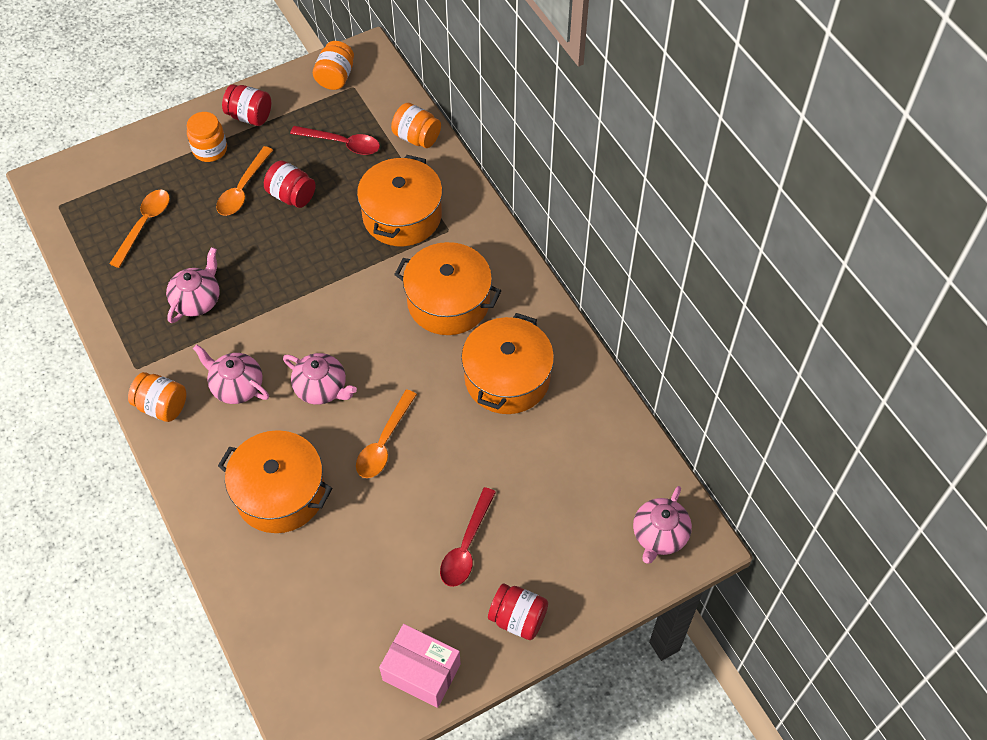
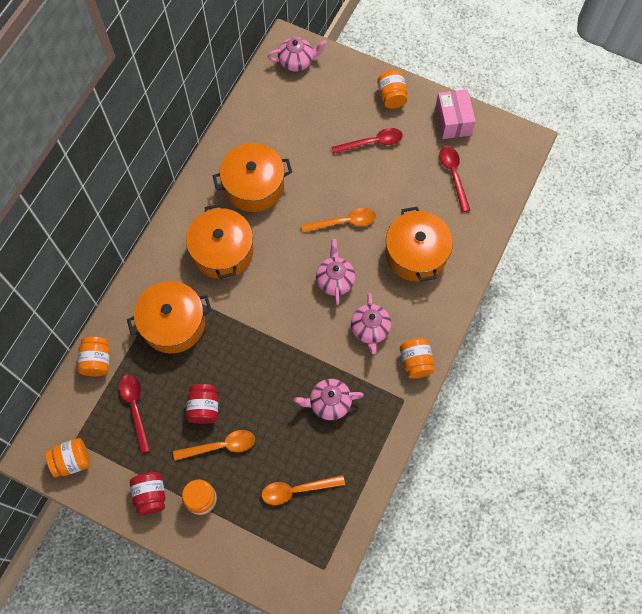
camera: 125 degrees left, 10 degrees up
red jar [488,583,548,640] -> orange jar [377,70,407,109]
none -> red spoon [439,146,470,212]

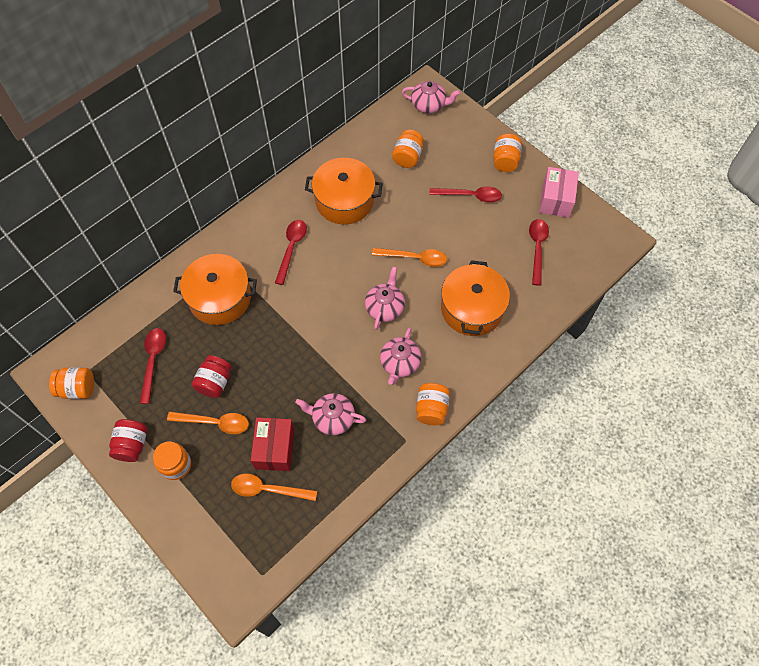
camera: 20 degrees right, 5 degrees down
orange jar [77,337,110,376] -> orange jar moved to [392,130,424,168]
orange pot [186,204,254,279] -> red spoon [275,220,307,285]
none -> red box [250,417,295,471]

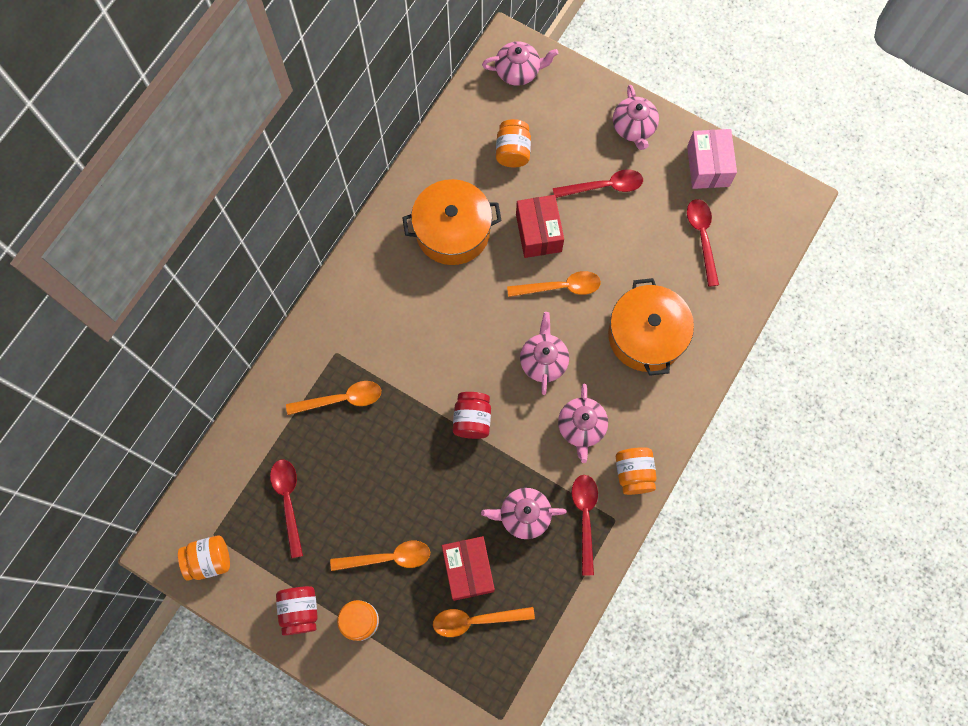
camera: 15 degrees left, 10 degrees up
orange pot [173,254,257,325] -> orange spoon [286,381,381,415]
red jar [192,355,232,398] -> red jar moved to [453,392,491,439]
red spoon [275,220,307,285] -> red spoon moved to [572,475,598,575]
orange jar [493,134,522,172] -> pink teapot [613,85,659,150]
none -> red box [516,195,564,258]

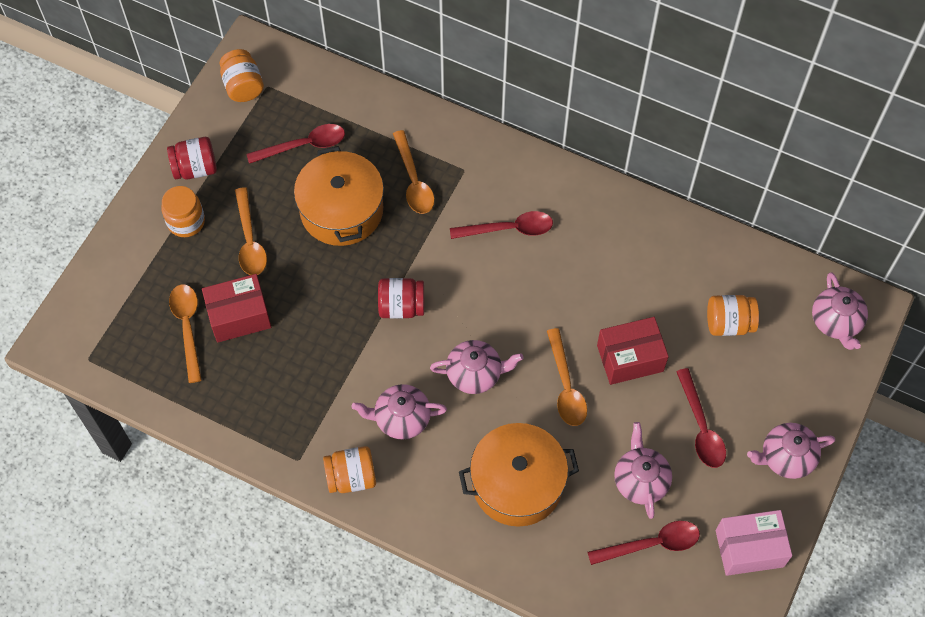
camera: 85 degrees right, 10 degrees down
orange pot [402,179,502,265] -> orange pot moved to [294,146,384,246]
pink teapot [481,488,567,539] -> pink teapot moved to [614,422,672,519]
red spoon [572,475,598,575] -> red spoon moved to [450,211,553,239]

